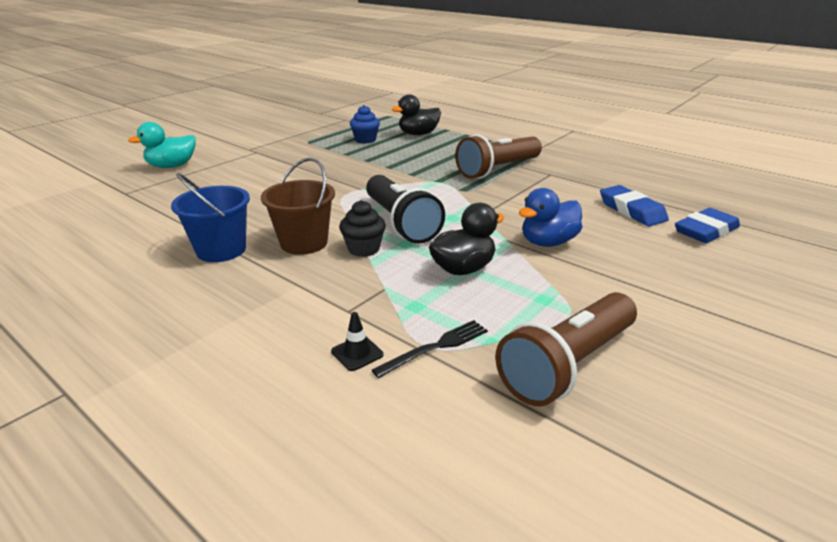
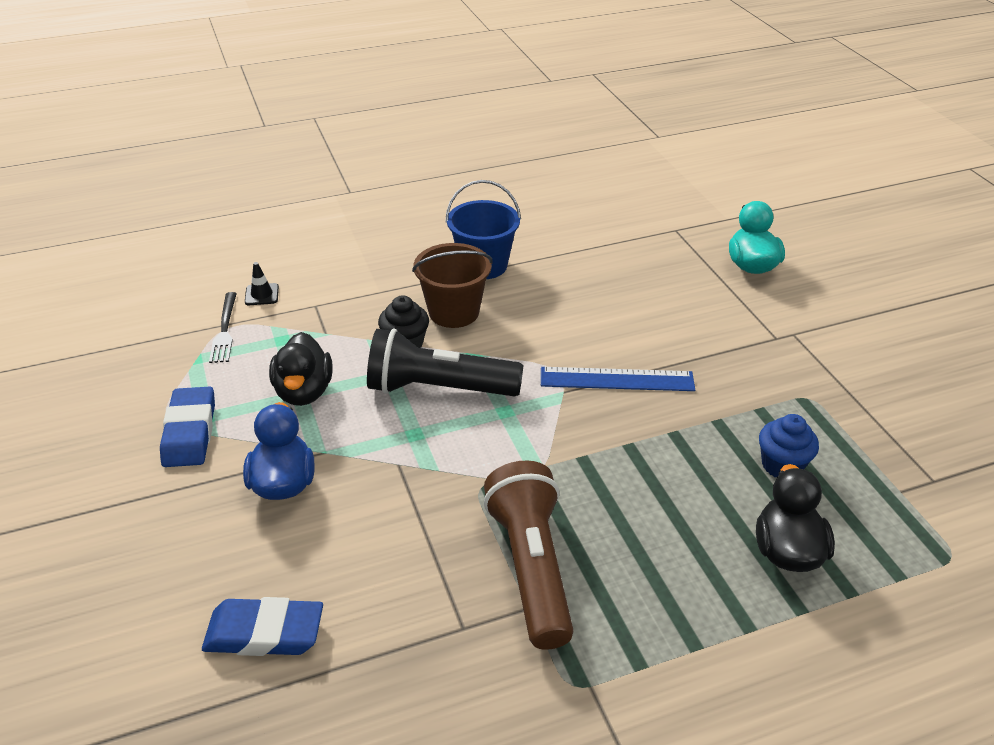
camera: 120 degrees right, 10 degrees up
brown flashlight [495,292,637,406] -> none
blue eraser [675,208,740,243] -> blue eraser moved to [160,387,215,467]
none -> blue ruler [541,367,695,391]

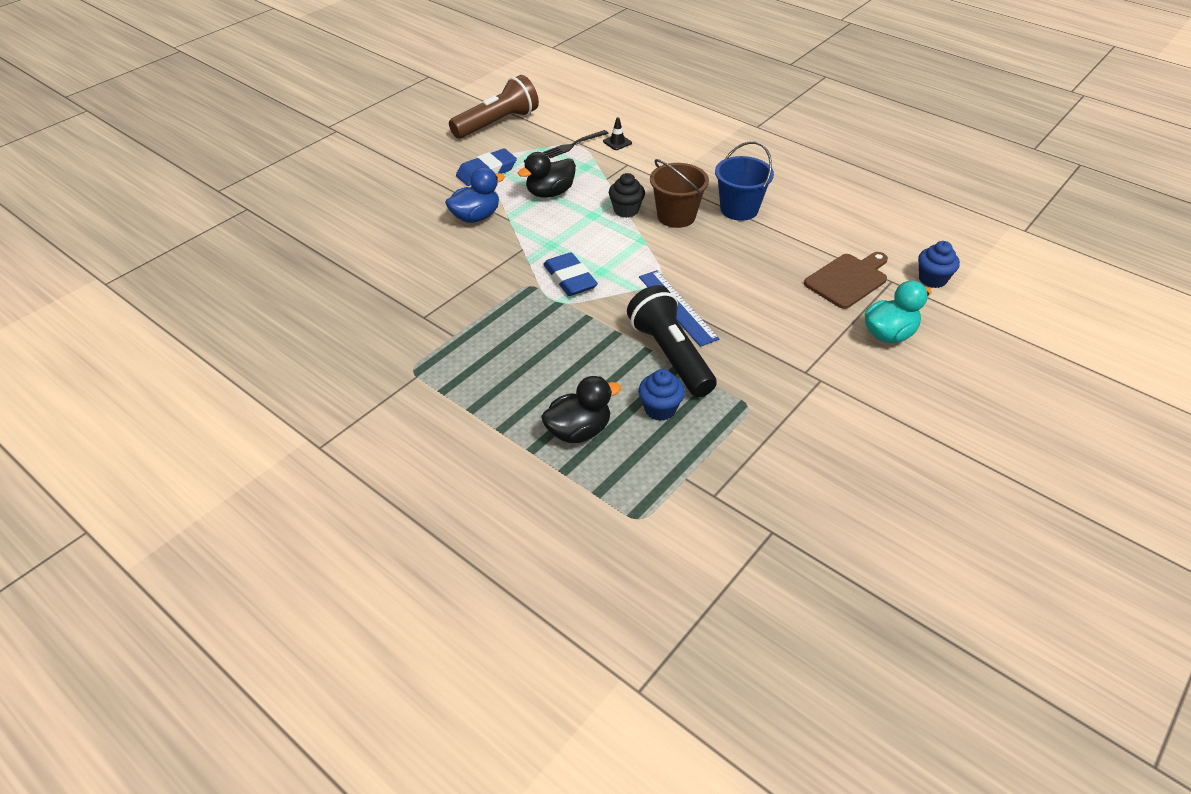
camera: 60 degrees right, 5 degrees up
blue eraser [202,597,323,656] -> blue eraser moved to [543,252,598,296]
black flashlight [367,328,524,396] -> black flashlight moved to [627,285,717,397]
brown flashlight [484,460,573,650] -> brown flashlight moved to [449,75,539,139]
none -> brown cutting board [804,252,888,309]
none -> blue cupcake [918,241,960,288]

